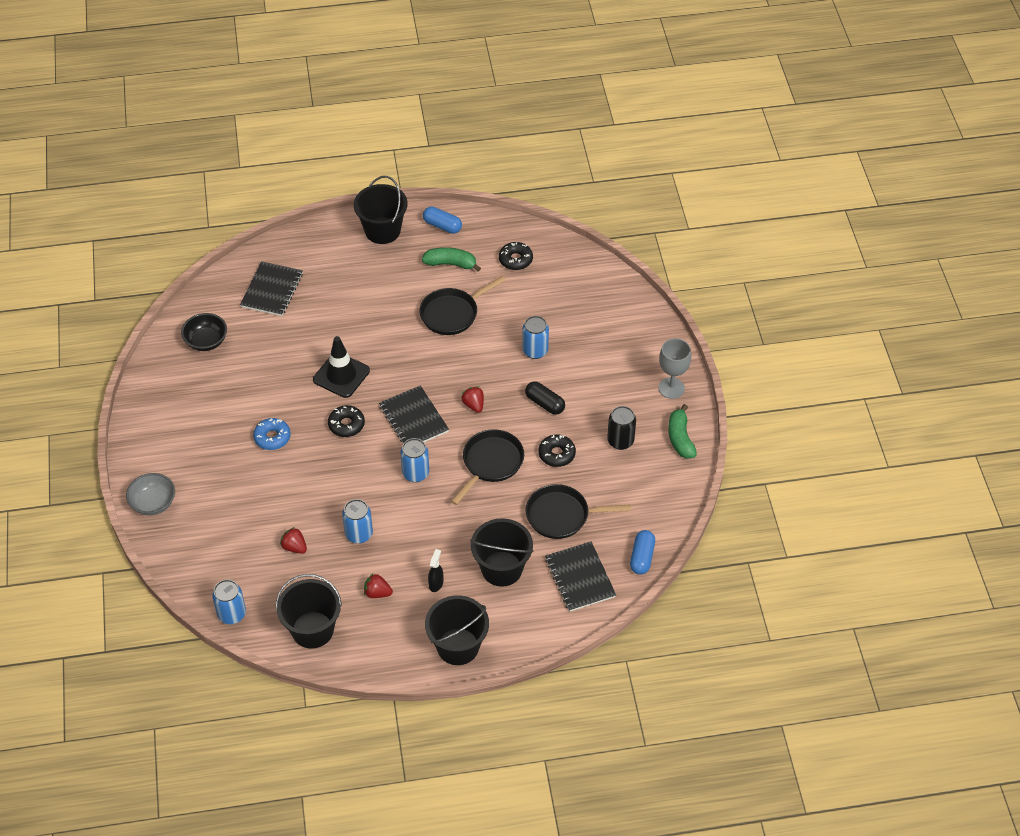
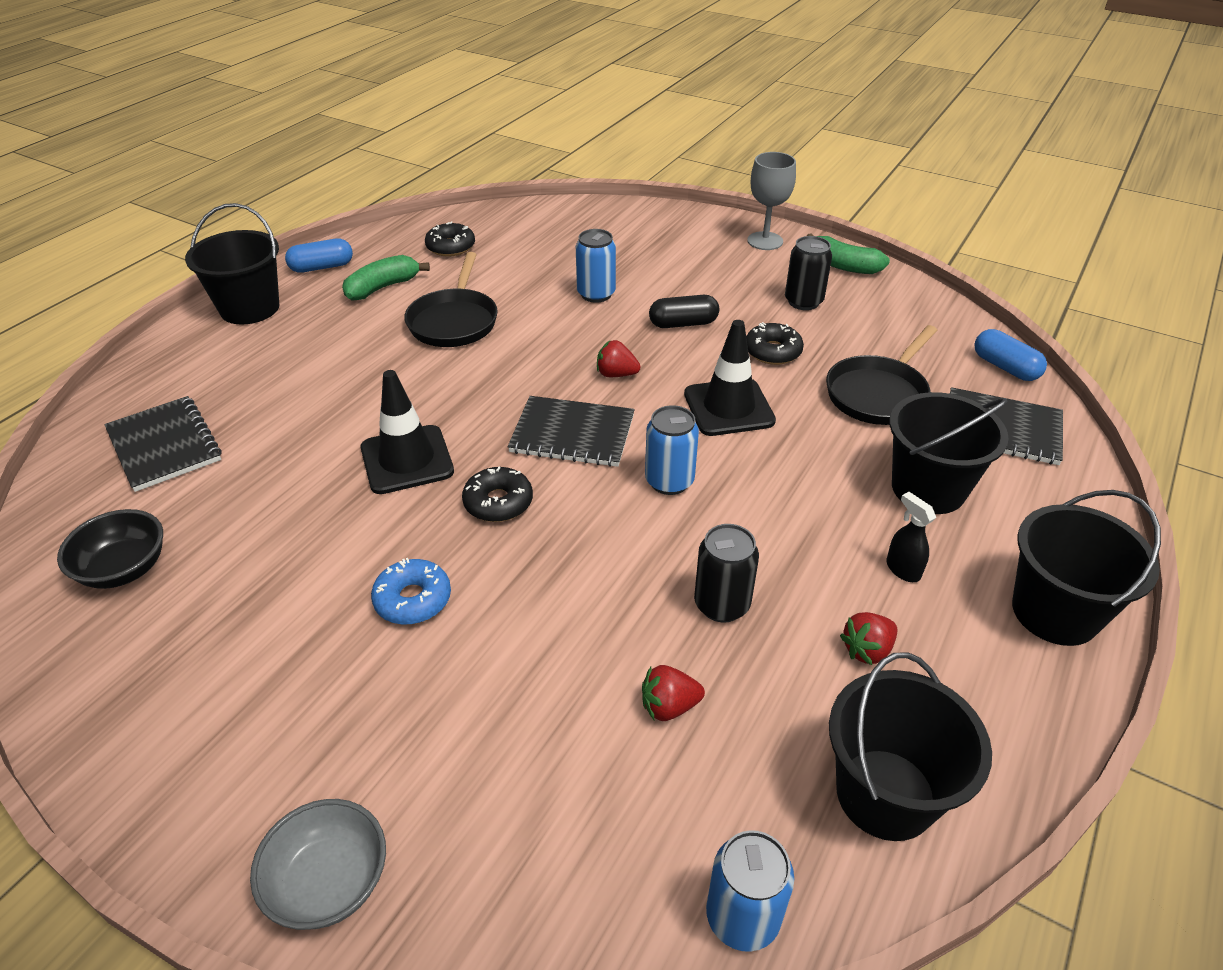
camera: 50 degrees left, 10 degrees down
blue can [342,499,373,544] -> black can [694,524,759,623]
black pan [451,429,524,505] -> black traffic cone [684,320,776,436]

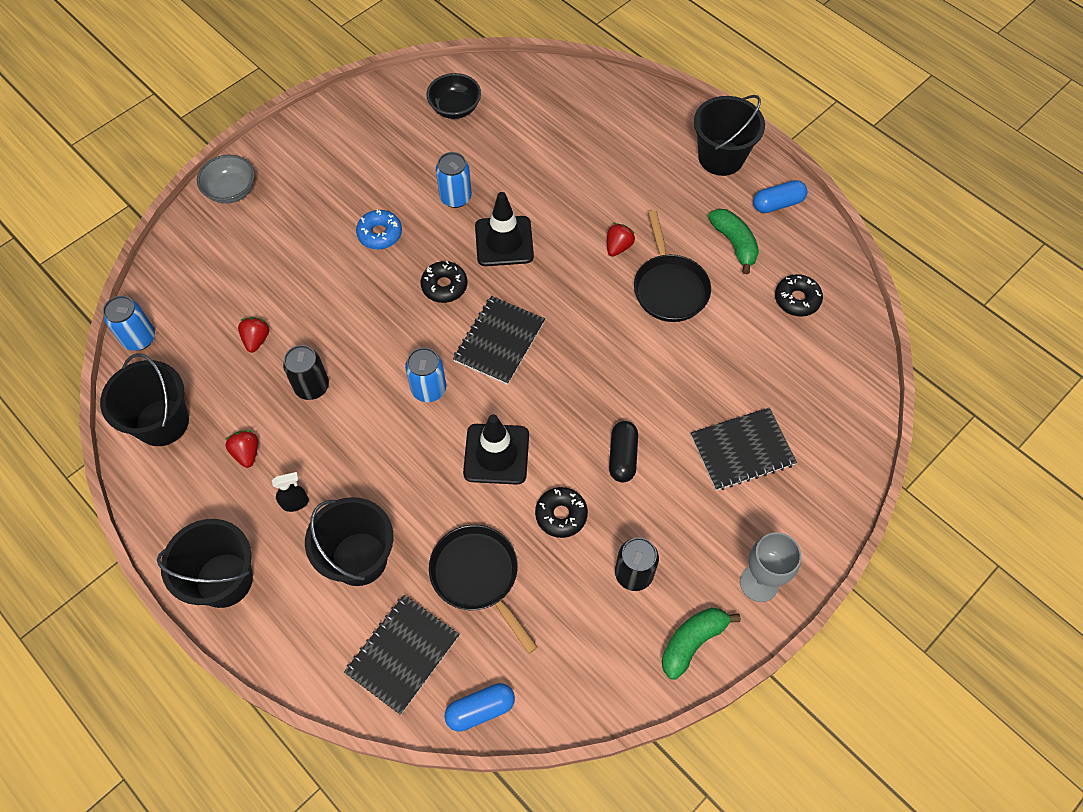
camera: 105 degrees right, 20 degrees up
black notebook [104,396,222,492] -> black notebook moved to [691,407,797,491]
blue capsule [285,238,353,273] -> blue capsule turned 75 degrees clockwise [753,180,807,213]
black pan [404,252,498,347] -> black pan turned 120 degrees counterclockwise [634,210,711,322]
blue can [576,229,616,303] -> blue can moved to [436,152,472,208]
red strawberry [597,340,641,377] -> red strawberry moved to [607,223,635,257]

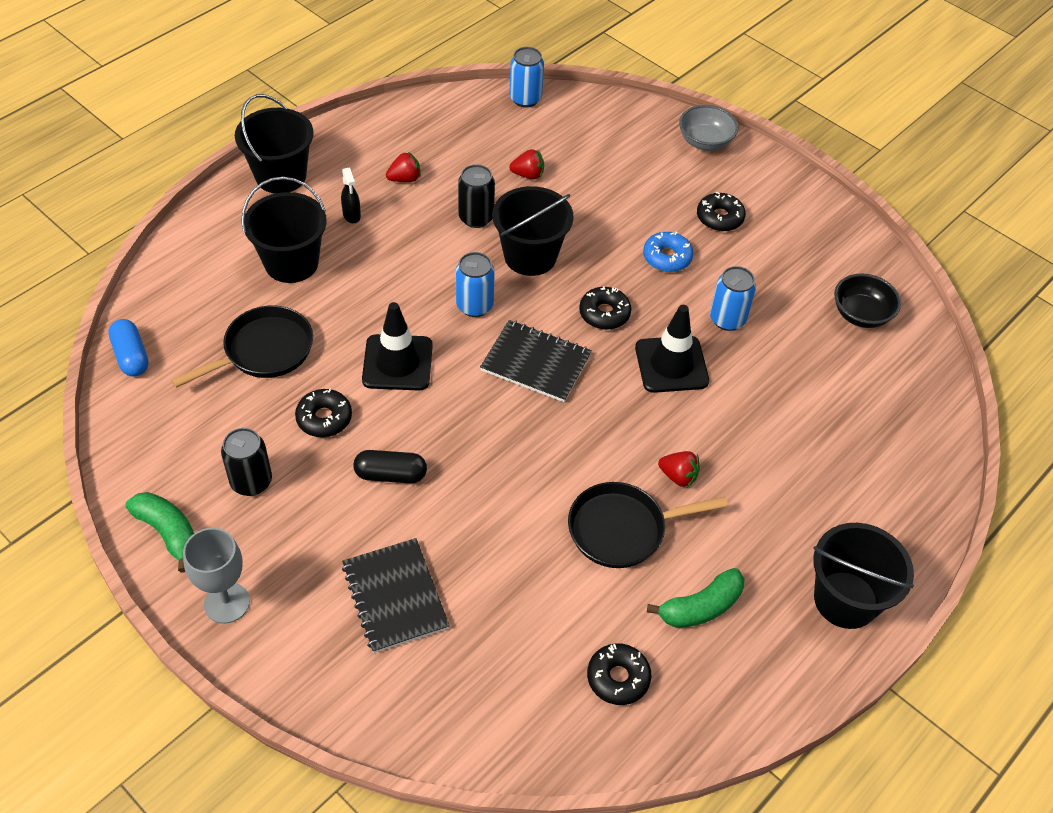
camera: 85 degrees right, 10 degrees down
black bucket [100,353,189,446] -> black bucket moved to [492,186,574,276]
black notebook [344,595,460,715] -> none
blue capsule [753,180,807,213] -> none
none -> black donut [697,191,746,231]

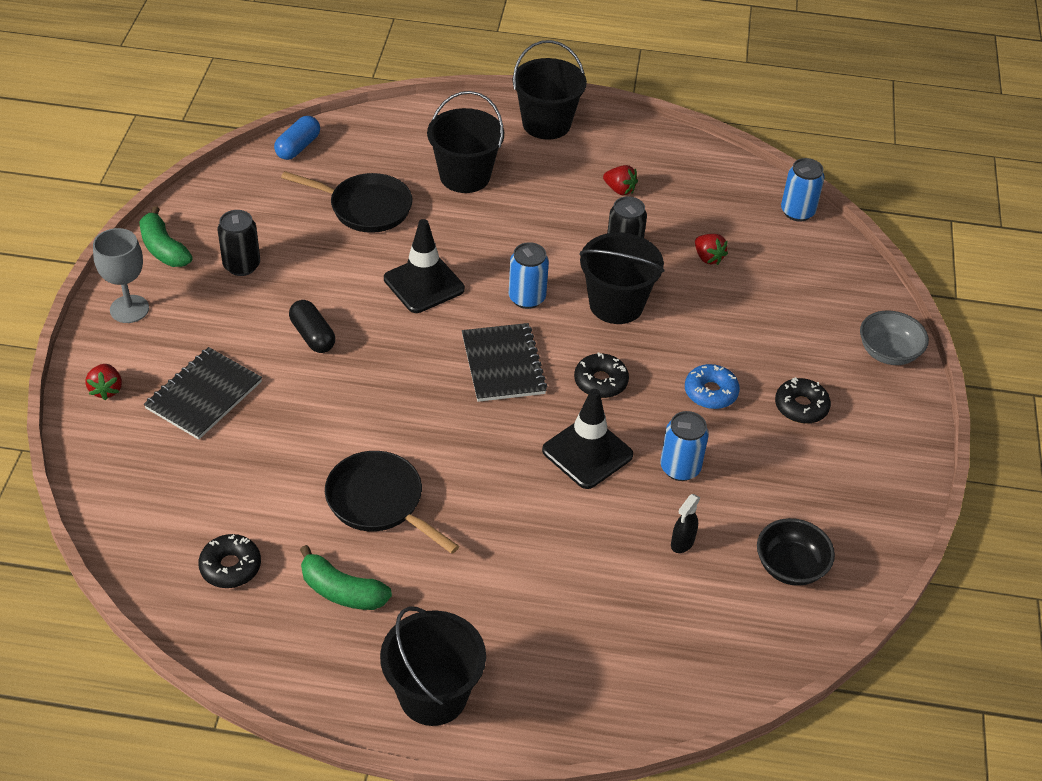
camera: 55 degrees right, 5 degrees down
green banana [126,492,194,573] -> green banana turned 135 degrees clockwise [139,206,193,267]
black donut [295,389,352,437] -> none
black spray bottle [341,167,361,223] -> black spray bottle moved to [671,494,700,553]
red strawberry [658,451,700,487] -> red strawberry moved to [86,364,122,400]

